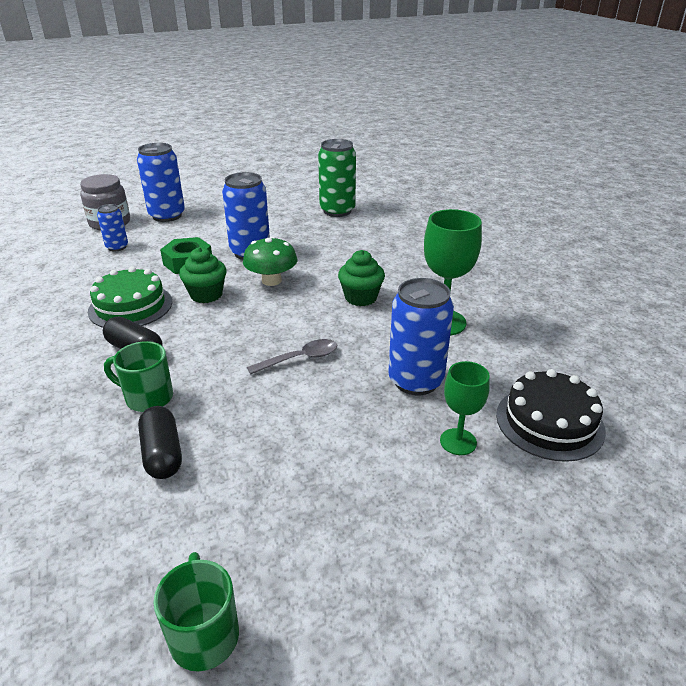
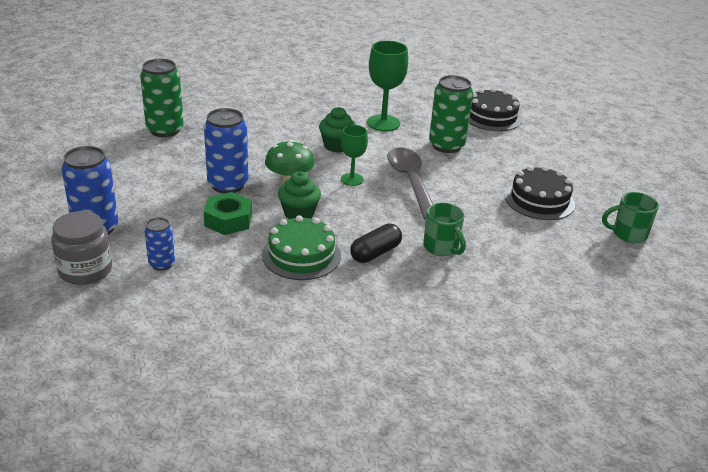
camera: 80 degrees left, 0 degrees up
green mug [104,341,173,412] -> green mug turned 60 degrees counterclockwise [423,203,466,256]
black capsule [138,406,182,479] -> none
grey spoon [247,339,338,375] -> grey spoon [387,147,433,219], size x1.72
blue can [388,278,454,395] -> green can [429,75,473,153]
green goblet [440,361,490,455] -> green goblet moved to [341,125,368,186]
none -> black cake [505,166,575,220]

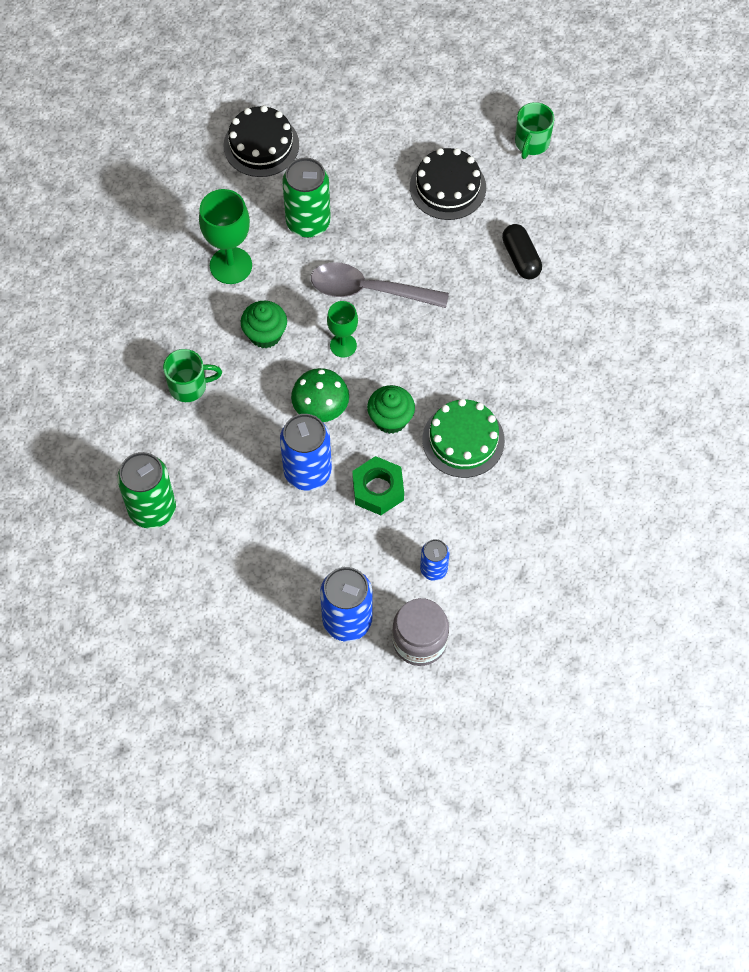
camera: 65 degrees left, 30 degrees up
black capsule [350,224,402,263] -> black capsule moved to [502,224,542,279]
green mug [423,203,466,256] -> green mug moved to [163,349,222,402]

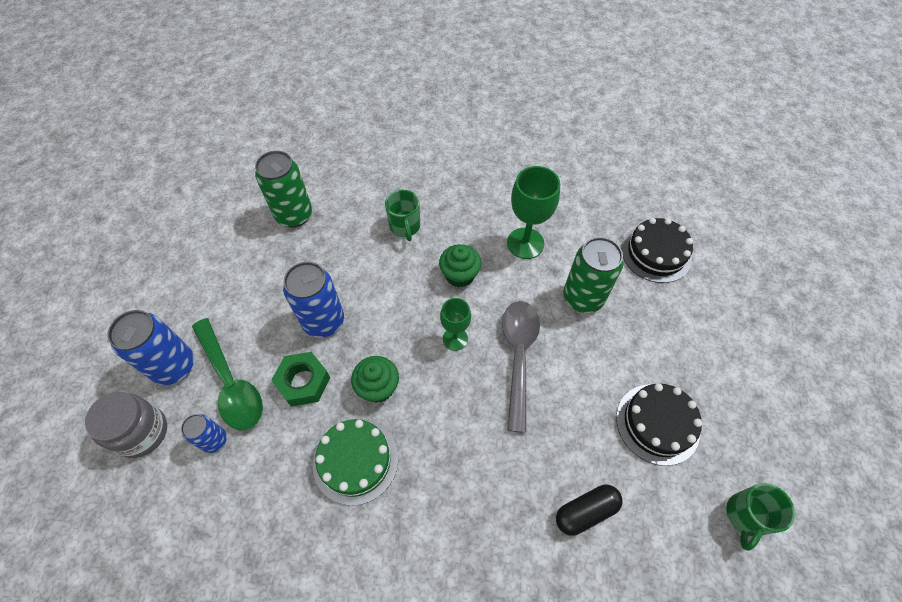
camera: 85 degrees right, 5 degrees down
green mushroom [291,368,349,422] -> none
green mug [515,102,554,159] -> green mug turned 75 degrees counterclockwise [726,483,795,551]
none -> green spoon [192,318,263,430]

